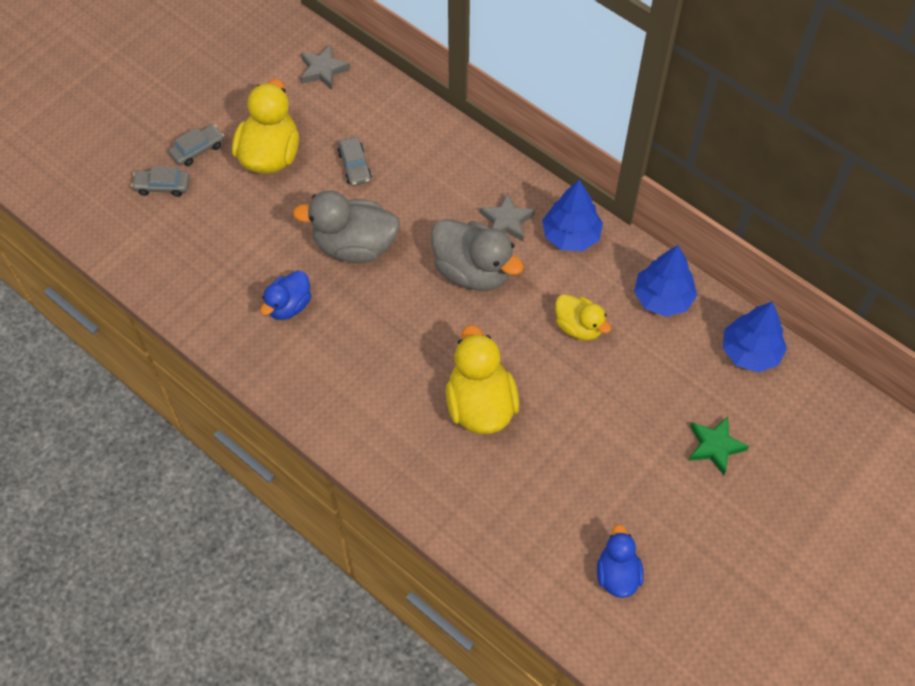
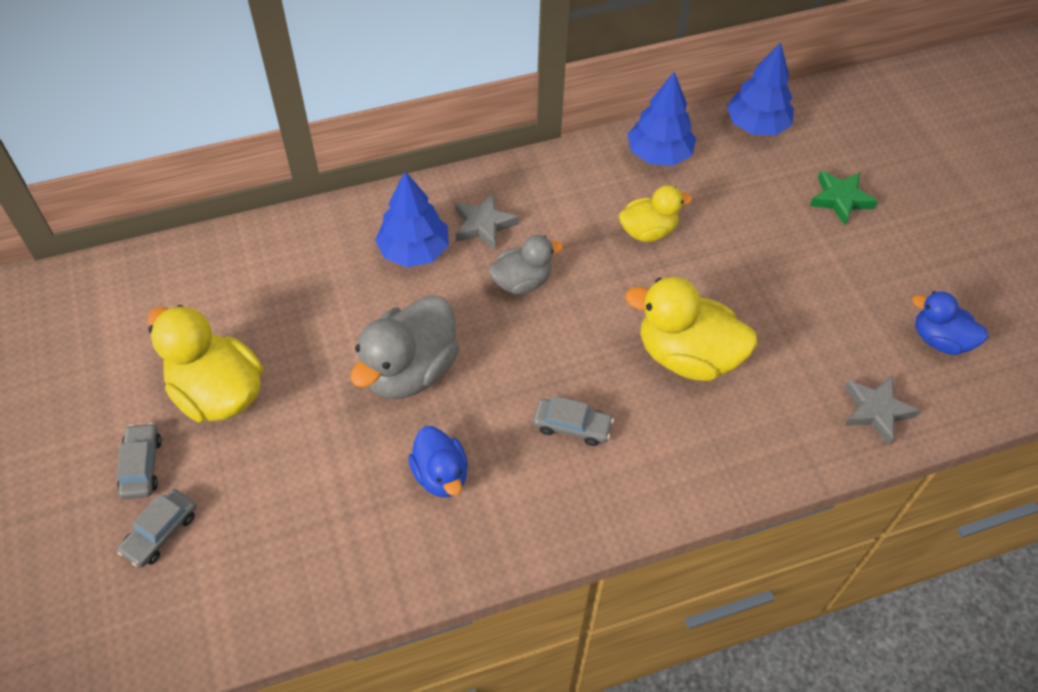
camera: 60 degrees left, 5 degrees down
grey star [301,44,350,90] -> grey star moved to [844,375,920,445]
grey car [338,137,372,186] -> grey car moved to [533,396,614,446]
grey duck [431,219,524,291] -> grey duck [489,235,563,294], size x0.61
blue tree [542,180,603,251] -> blue tree moved to [375,171,449,268]

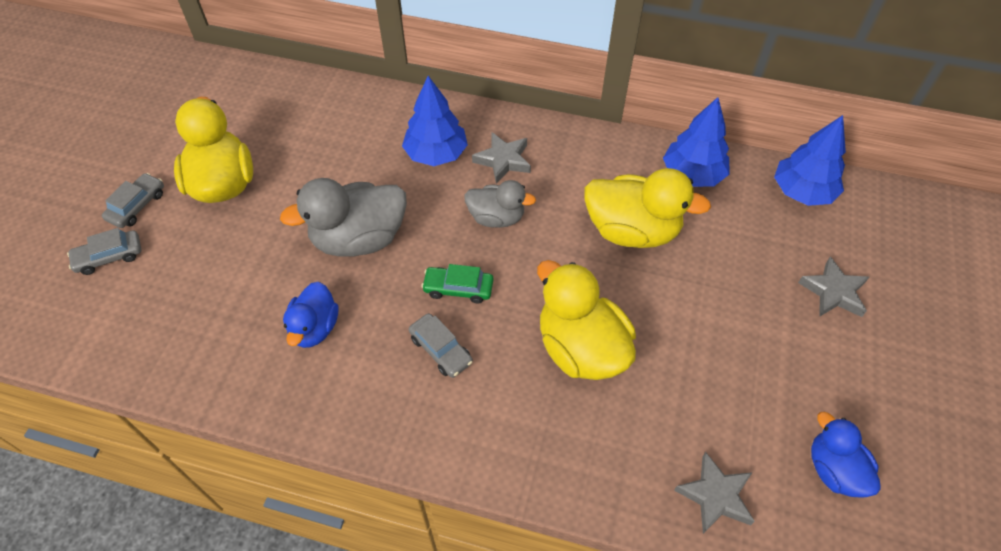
camera: 35 degrees right, 0 degrees up
yellow duck [619,185,692,242] -> yellow duck [584,168,711,248], size x1.65
green star [810,171,878,225] -> grey star [798,257,869,317]
none -> green car [421,264,493,304]

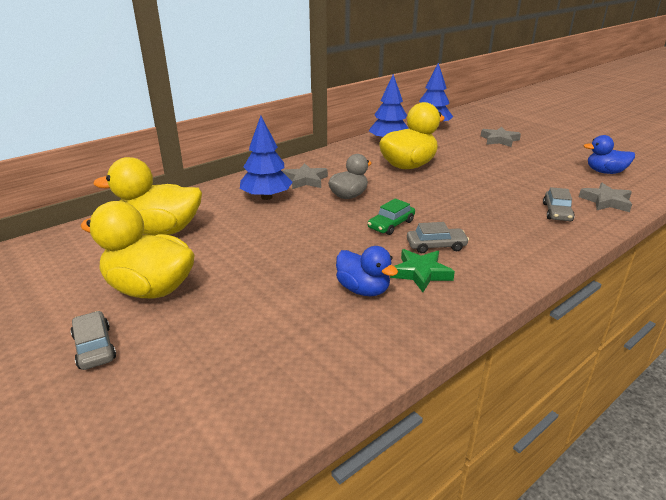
camera: 55 degrees left, 25 degrees down
grey car [67,228,141,275] -> grey car moved to [543,187,575,221]
grey duck [280,178,407,257] -> none
yellow duck [537,260,636,380] -> yellow duck moved to [93,157,202,236]
none -> green star [390,249,455,292]

